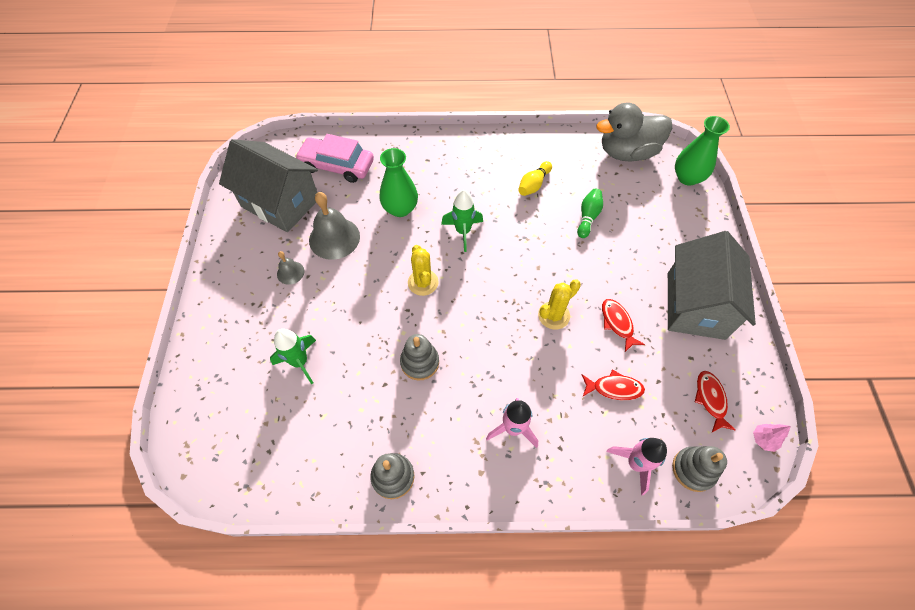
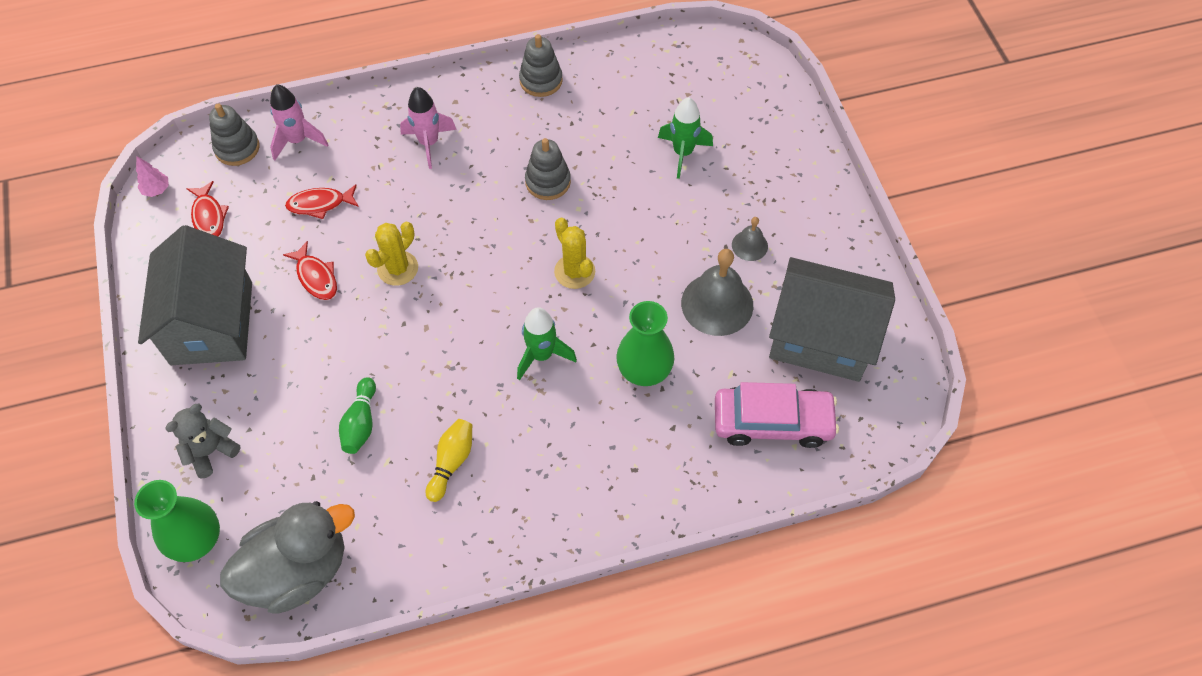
camera: 165 degrees right, 0 degrees up
none -> grey teddy bear [165,404,241,479]

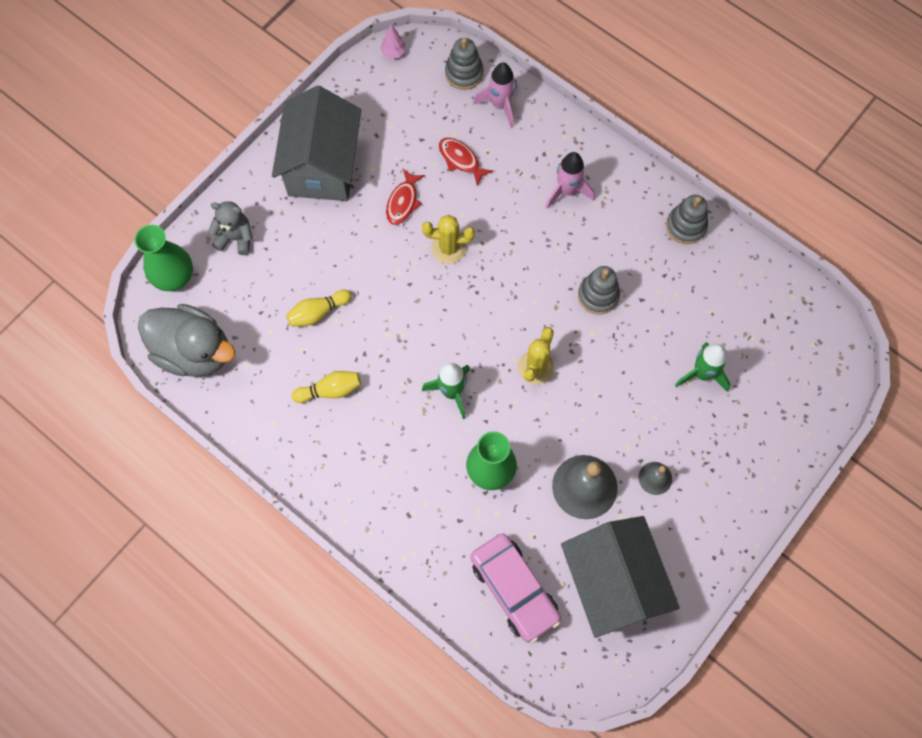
camera: 55 degrees right, 10 degrees up
grey house [138,225,252,365] -> grey house turned 45 degrees counterclockwise [272,86,361,201]
red fish [186,181,229,237] -> none
green bowling pin [339,377,376,454] -> yellow bowling pin [286,290,351,327]

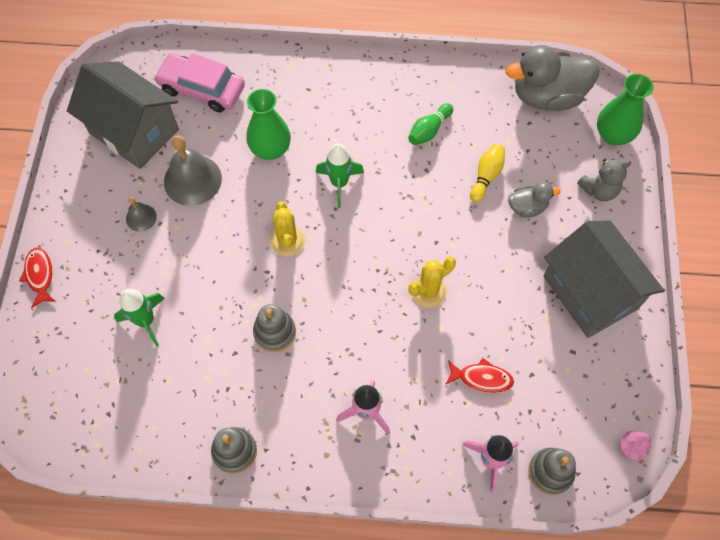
camera: 145 degrees right, 5 degrees down
yellow bowling pin [292,371,361,403] -> green bowling pin [408,103,453,145]
red fish [386,169,425,225] -> red fish moved to [19,248,56,308]
none -> grey duck [508,182,560,218]

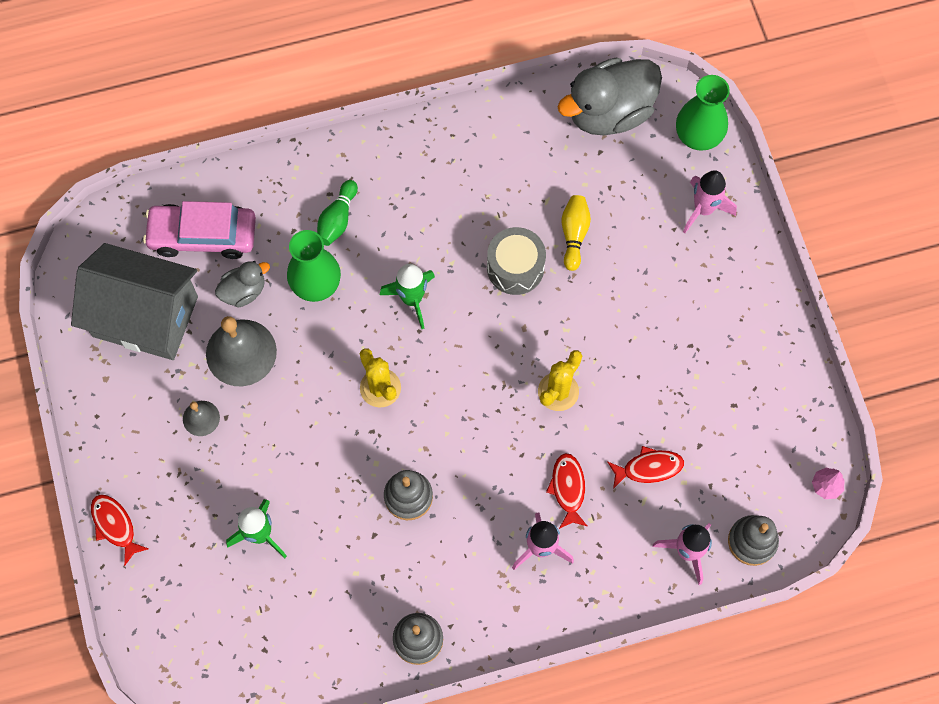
camera: 20 degrees left, 5 degrees up
green bowling pin [408,103,453,145] -> green bowling pin moved to [317,180,358,246]
grey duck [508,182,560,218] -> grey duck moved to [215,261,270,307]
grey house [544,220,664,338] -> none
grey teddy bear [577,159,631,201] -> pink rocket [683,170,737,233]
none -> grey drum [487,227,546,295]
none -> red fish [546,453,588,529]

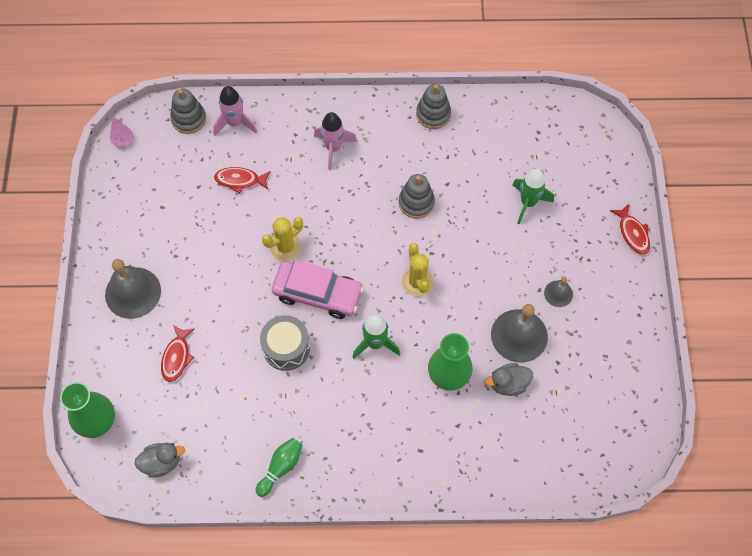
camera: 165 degrees left, 5 degrees down
grey house [71,243,198,360] -> none
pink car [143,201,256,259] -> pink car moved to [272,260,364,319]
green bowling pin [317,180,358,246] -> green bowling pin moved to [256,438,302,497]
red fish [546,453,588,529] -> red fish moved to [161,325,195,382]
grey duck [557,57,662,136] -> grey duck [134,443,185,478], size x0.50
yellow bowling pin [562,195,591,271] -> none
pink rocket [683,170,737,233] -> none
none -> grey bell [105,259,161,319]

